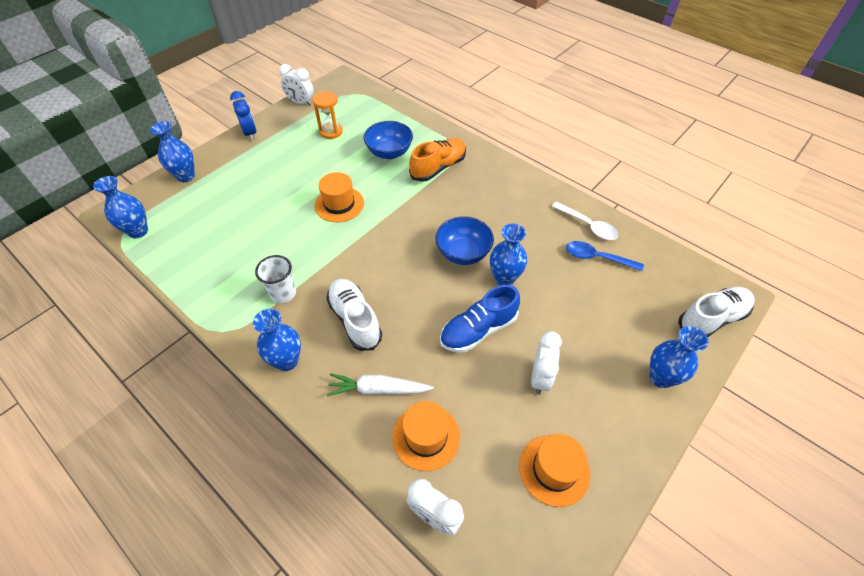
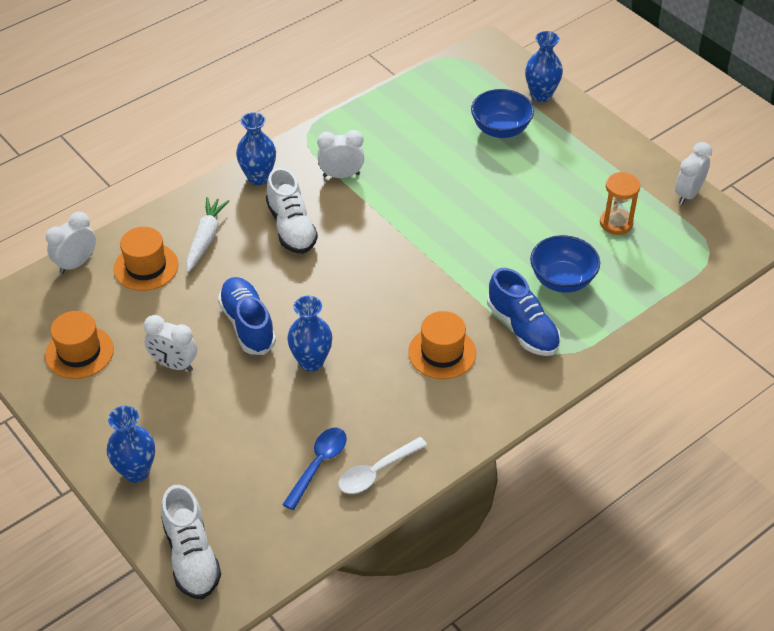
camera: 100 degrees right, 5 degrees down
blue vase [93,176,148,238] -> none
blue clock [230,91,257,141] -> none
white cup [255,255,296,303] -> white clock [317,130,364,178]
orange hat [314,172,364,222] -> orange hat moved to [408,311,476,379]
white shoe [326,278,382,351] -> white shoe turned 90 degrees clockwise [266,167,318,254]
orange shoe [409,138,466,182] -> blue shoe [487,268,561,356]
blue bowl [435,216,494,265] -> blue bowl moved to [471,89,534,138]

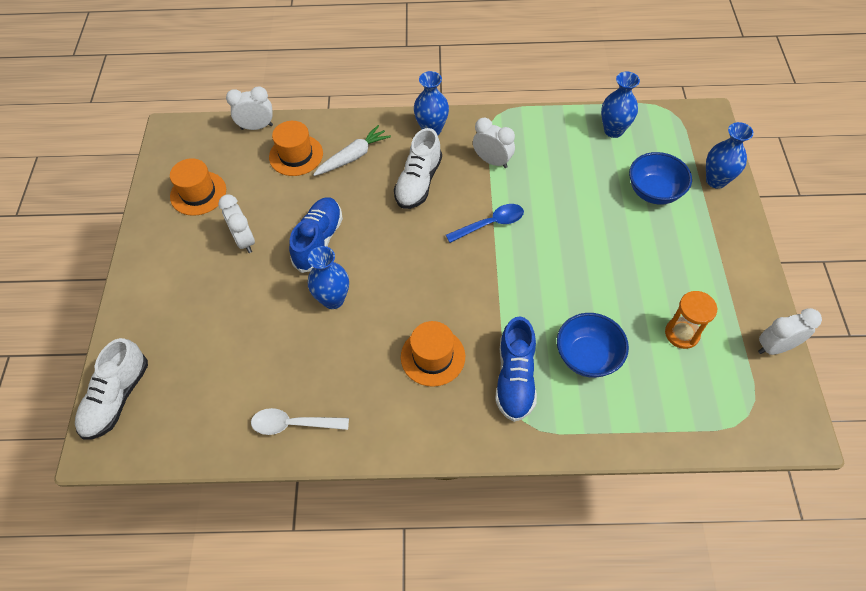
camera: 40 degrees right, 10 degrees up
blue vase [107,406,155,483] -> blue vase moved to [601,72,640,138]
blue spoon [282,428,347,510] -> blue spoon moved to [446,204,524,243]

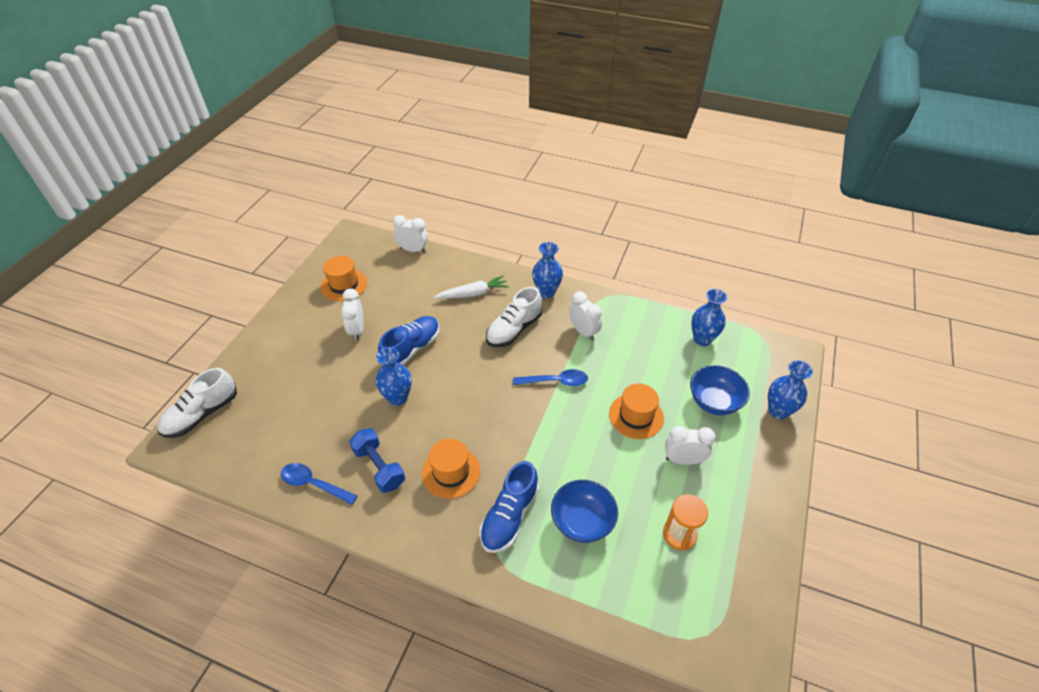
camera: 20 degrees right, 10 degrees down
white spoon [251,408,349,435] -> blue spoon [281,463,358,505]
orange hat [269,121,323,176] -> orange hat moved to [609,383,664,439]
white clock [758,308,822,355] -> white clock moved to [665,426,716,465]
none -> blue dumbbell [349,428,405,493]

